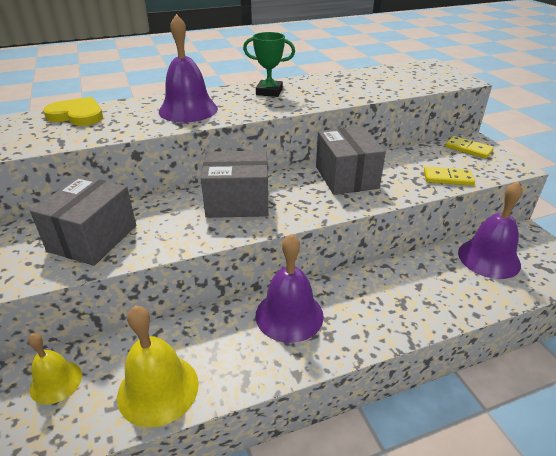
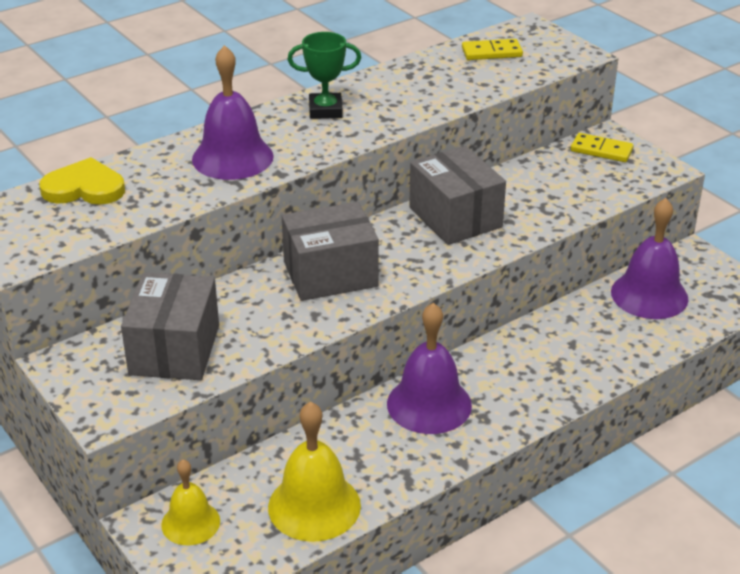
camera: 15 degrees left, 0 degrees up
yellow domino [424,167,475,186] -> yellow domino moved to [462,39,523,60]

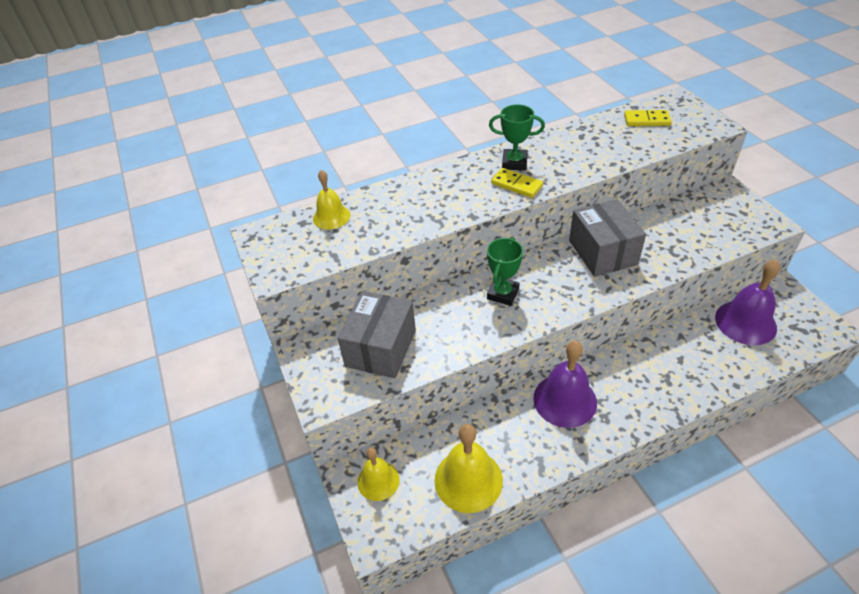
camera: 15 degrees right, 10 degrees up
yellow heart [39,157,125,205] -> yellow bell [313,170,350,230]
purple bell [192,45,274,180] -> none
grey box [282,202,379,301] -> green trophy [487,237,523,306]
yellow domino [571,133,634,162] -> yellow domino moved to [491,168,543,198]

